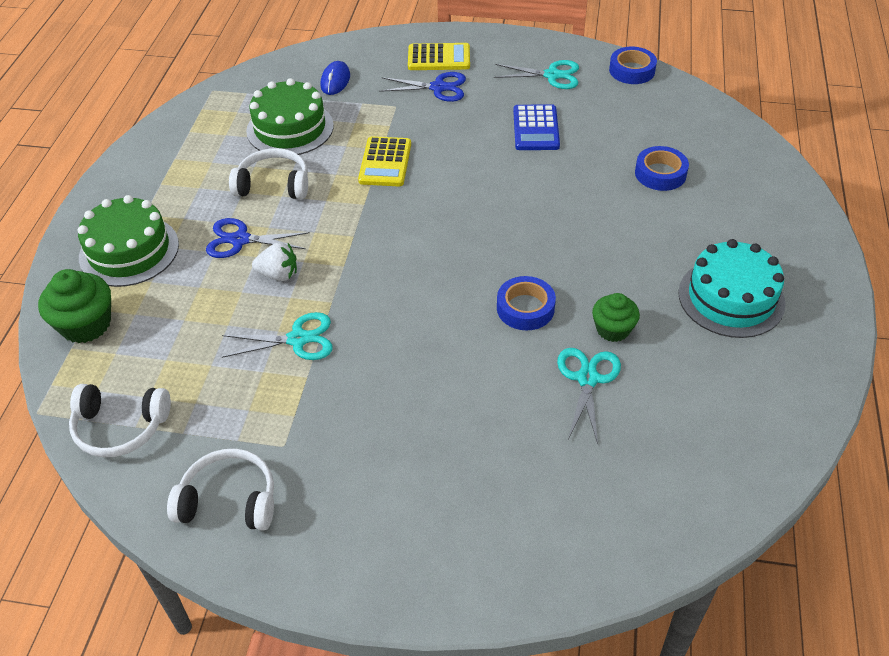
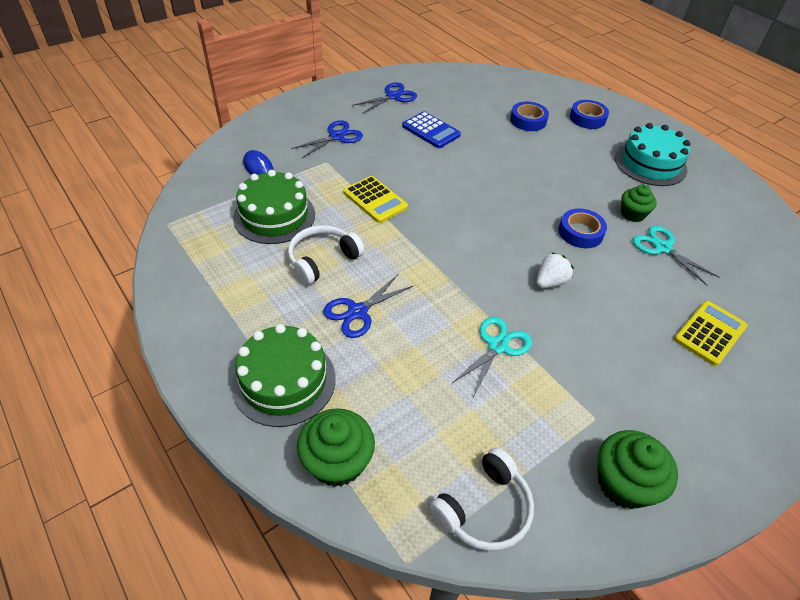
camera: 50 degrees left, 0 degrees up
white headphones [167,449,274,531] -> green cupcake [598,430,678,509]
white strawberry [252,242,297,281] -> white strawberry moved to [536,252,574,288]
yellow calculator [408,43,470,70] -> yellow calculator moved to [674,301,748,366]
turquoise scissors [494,60,579,89] -> blue scissors [352,82,417,114]
blue tape [609,47,657,84] -> blue tape moved to [570,100,609,129]

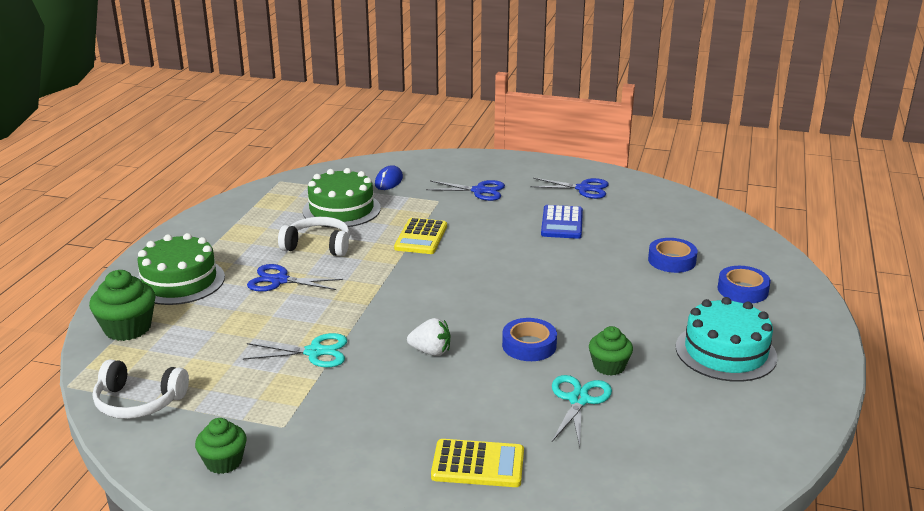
camera: 55 degrees right, 20 degrees down
green cupcake [598,430,678,509] -> green cupcake [195,418,247,474], size x0.66

